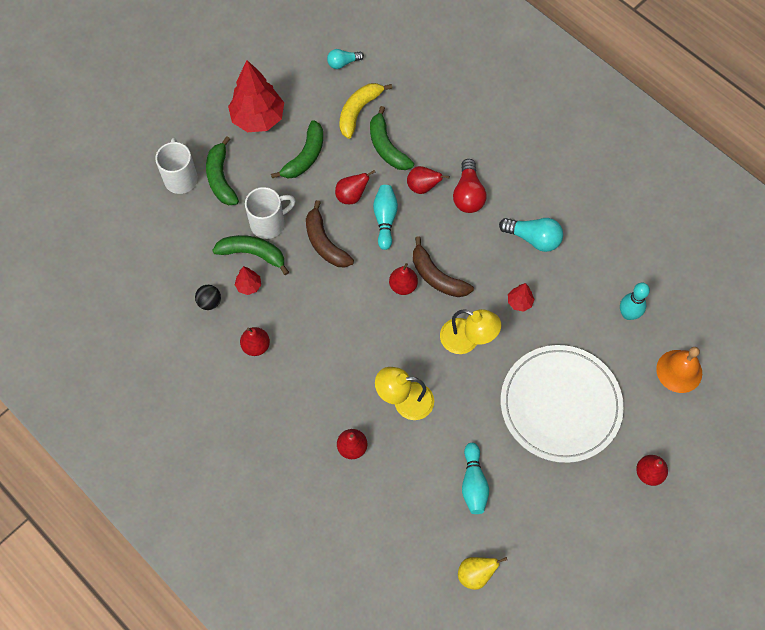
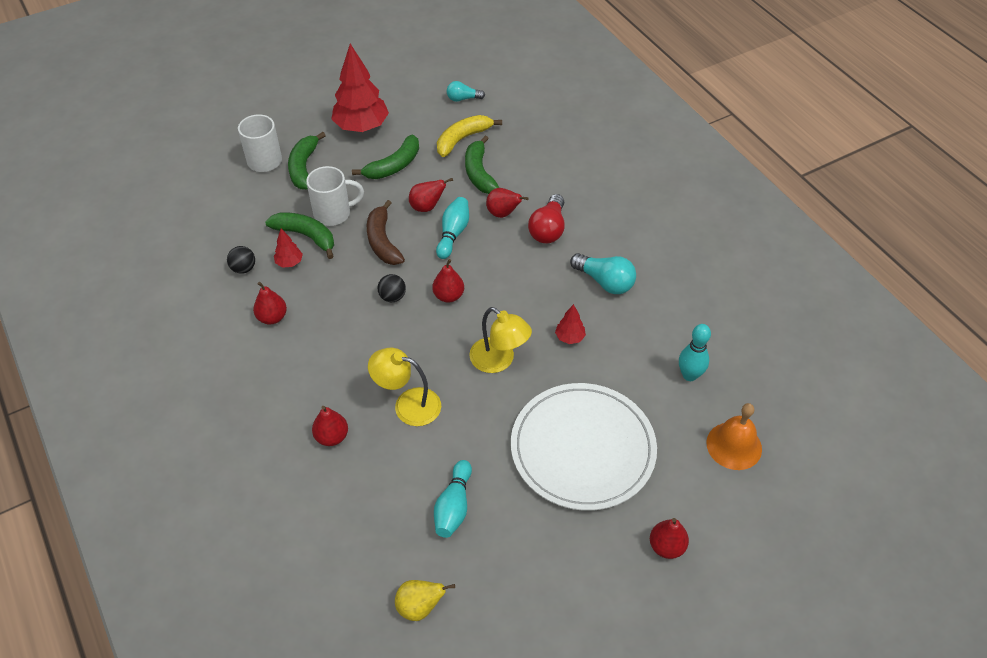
camera: 15 degrees right, 15 degrees down
brown banana [413,236,474,297] -> none
none -> black ball [377,274,406,302]

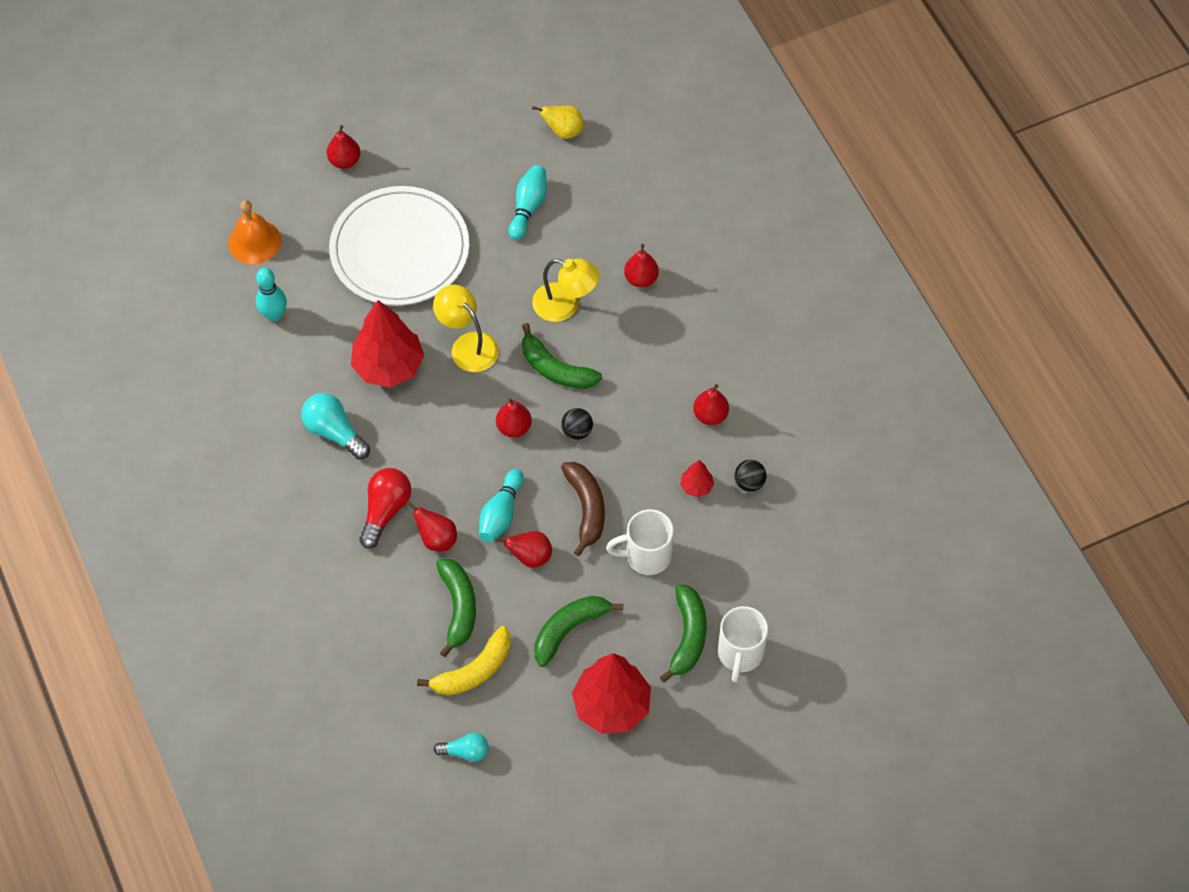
camera: 175 degrees left, 10 degrees up
green banana [265,212,334,259] -> green banana moved to [522,323,602,389]
red tree [555,304,586,344] -> red tree [351,300,424,387], size x2.23

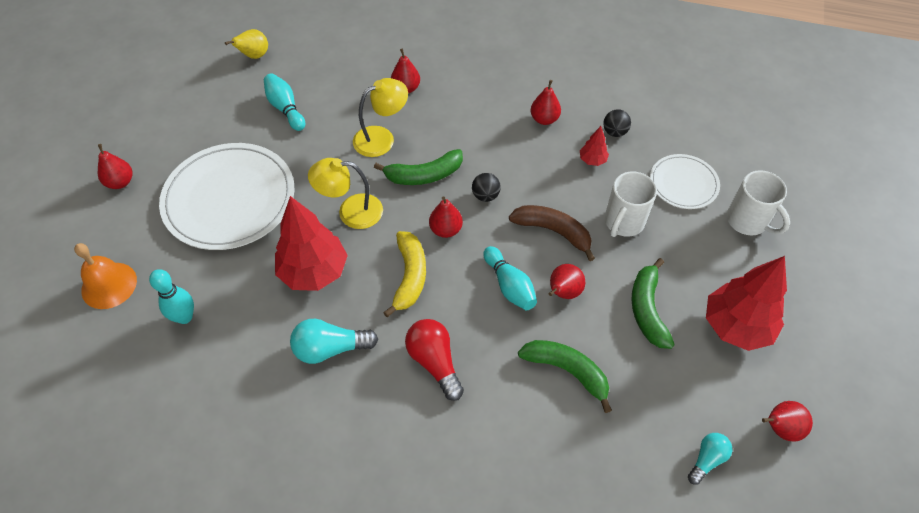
camera: 50 degrees left, 5 degrees down
red pear [406,501,457,552] -> red pear moved to [762,401,813,442]
yellow banana [417,626,511,696] -> yellow banana moved to [383,231,426,317]
green banana [660,584,707,682] -> none
none -> white plate [650,154,720,209]

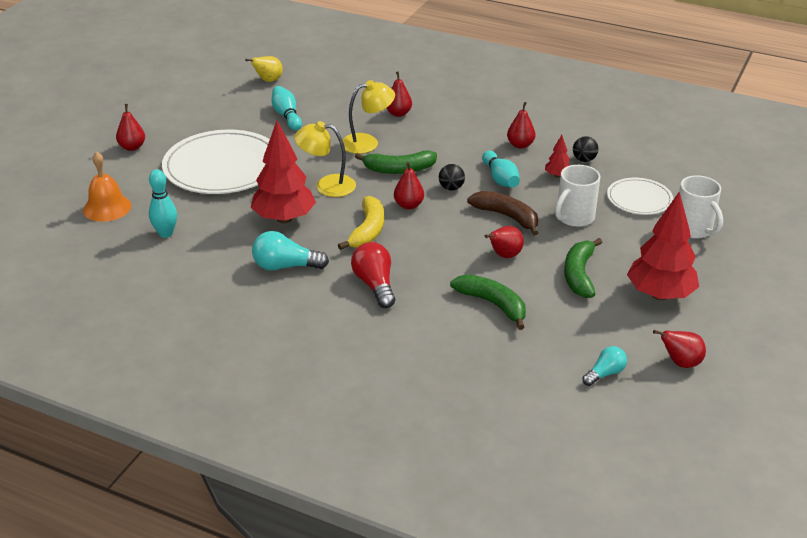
camera: 10 degrees right, 20 degrees down
turquoise bowling pin [483,246,537,310] -> turquoise bowling pin moved to [482,151,520,187]

